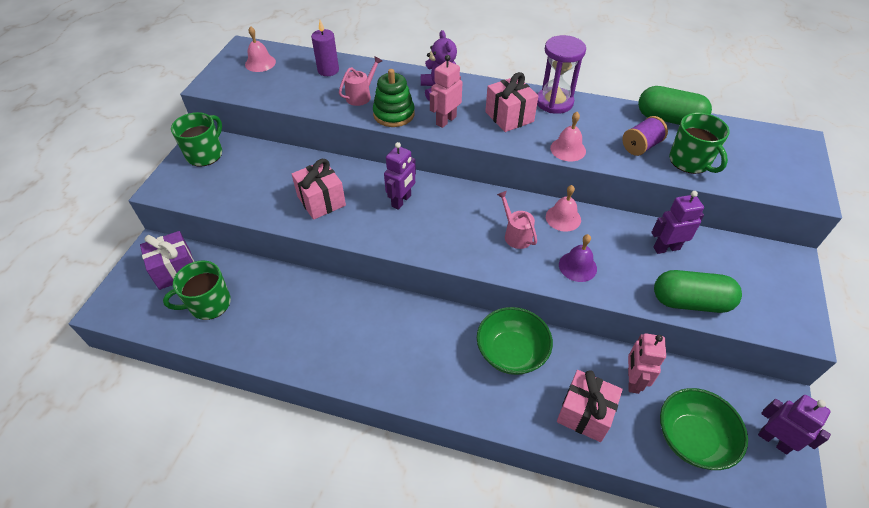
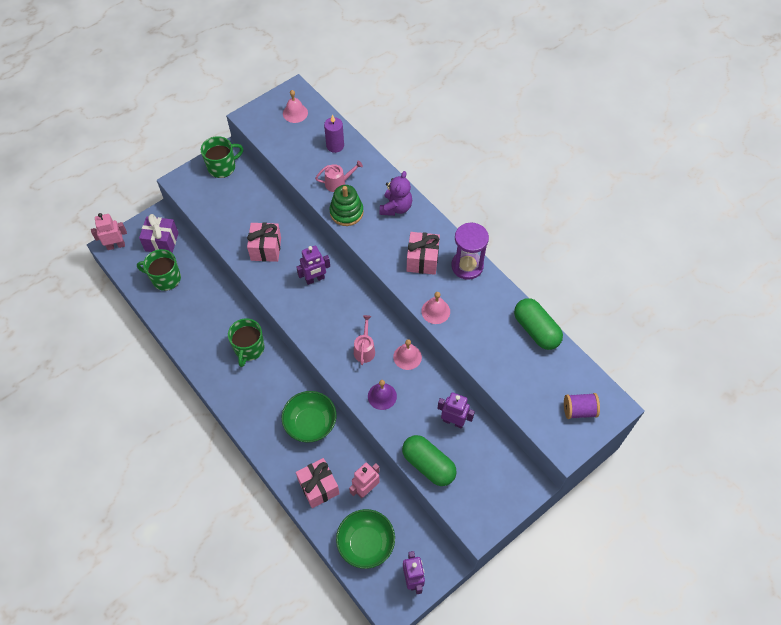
camera: 35 degrees right, 10 degrees up
pink robot [430,55,462,128] -> pink robot moved to [91,213,127,250]
purple spool [622,116,668,156] -> purple spool moved to [564,393,600,419]
green mug [669,112,729,174] -> green mug moved to [228,318,265,367]

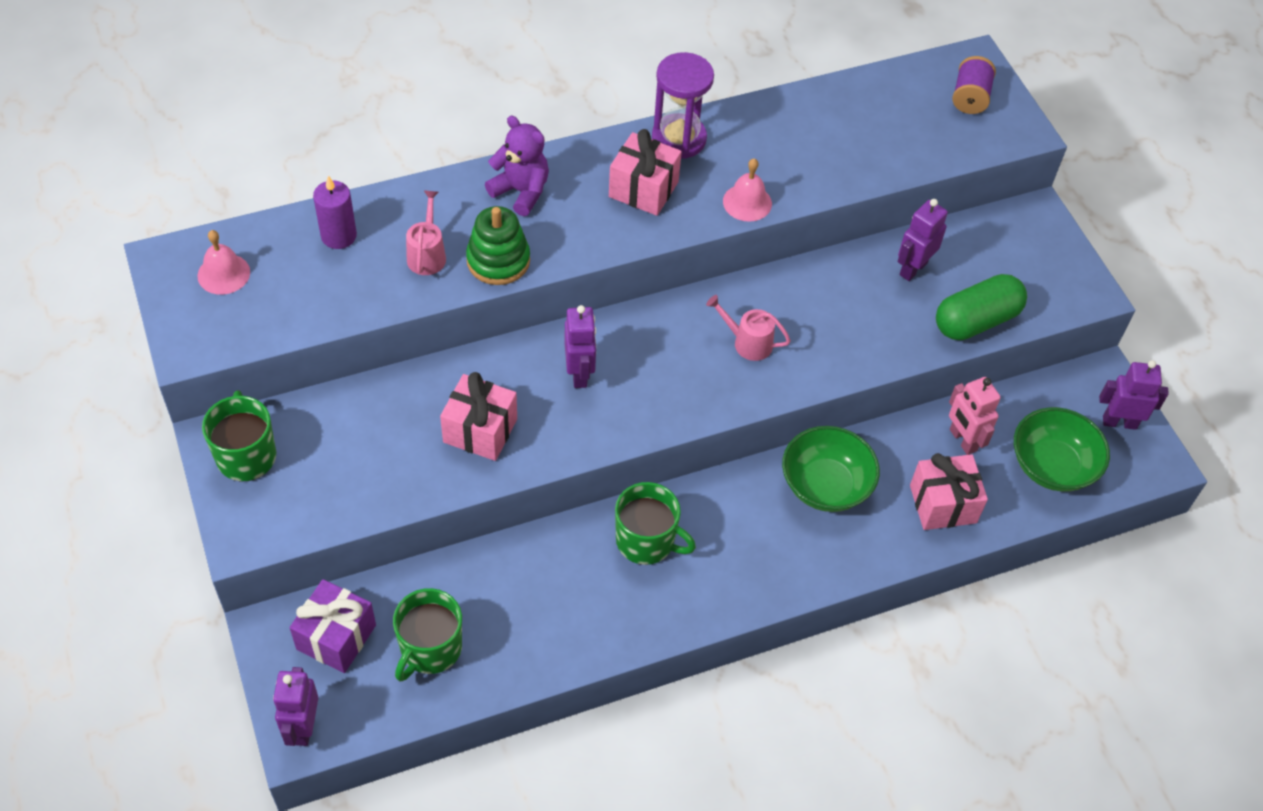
camera: 75 degrees left, 5 degrees down
pink robot [91,213,127,250] -> purple robot [273,667,318,746]
purple bell [368,380,397,410] -> none
pink bell [393,339,422,370] -> none
green capsule [514,298,563,350] -> none

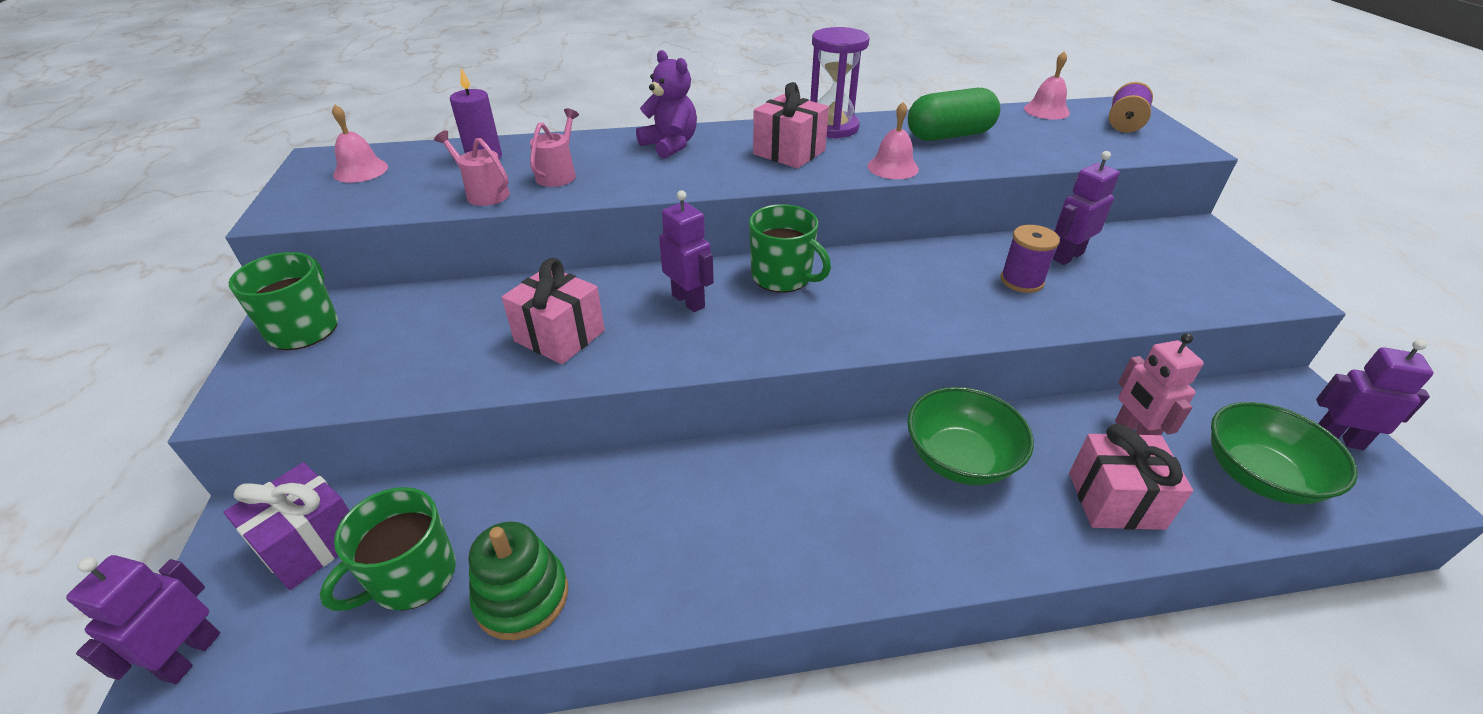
camera: 15 degrees right, 15 degrees down
green stacking toy [466,206,530,285] -> green stacking toy moved to [469,521,568,640]
purple robot [564,305,596,388] -> purple robot turned 45 degrees counterclockwise [659,190,714,312]
green mug [615,482,696,565] -> green mug moved to [749,204,831,293]
pink watering can [706,295,791,361] -> pink watering can moved to [434,130,510,206]
green capsule [936,274,1027,340] -> green capsule moved to [908,88,1000,141]
none -> purple spool [1000,225,1060,293]
none -> pink bell [1024,51,1070,120]

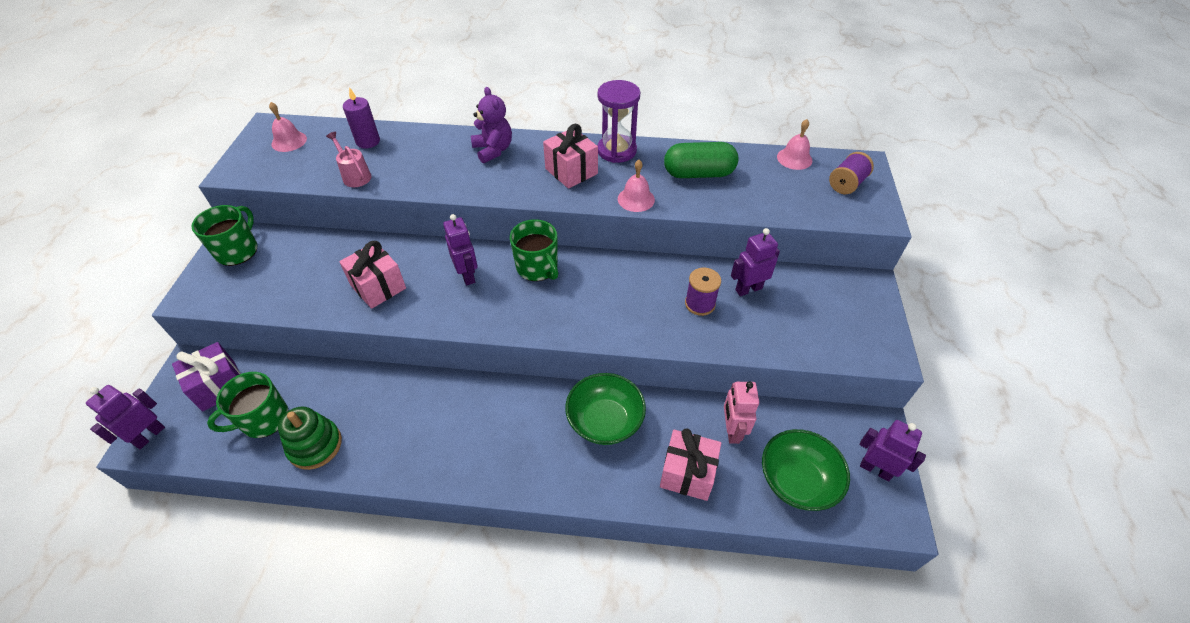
camera: 15 degrees right, 10 degrees up
pink watering can [530,108,579,187] -> none

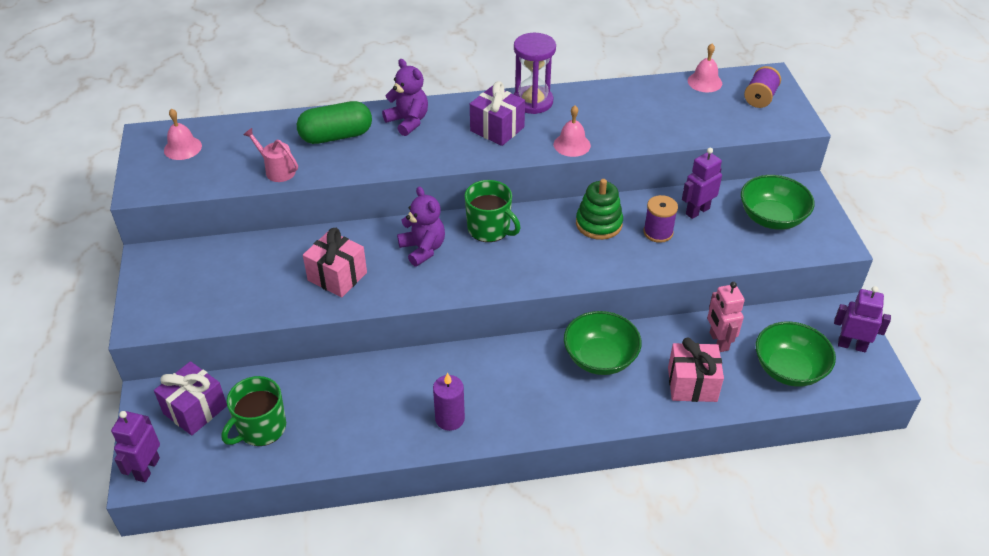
camera: 15 degrees left, 5 degrees down
green mug [191,205,257,266] -> none
green stacking toy [278,406,342,470] -> green stacking toy moved to [576,179,623,240]
purple candle [343,87,380,149] -> purple candle moved to [433,372,465,431]
purple robot [443,214,478,285] -> purple teddy bear [397,187,445,266]
pink gift [543,124,598,188] -> purple gift [470,81,525,146]
green capsule [664,142,739,178] -> green capsule moved to [297,101,372,144]
none -> green bowl [741,175,815,230]

